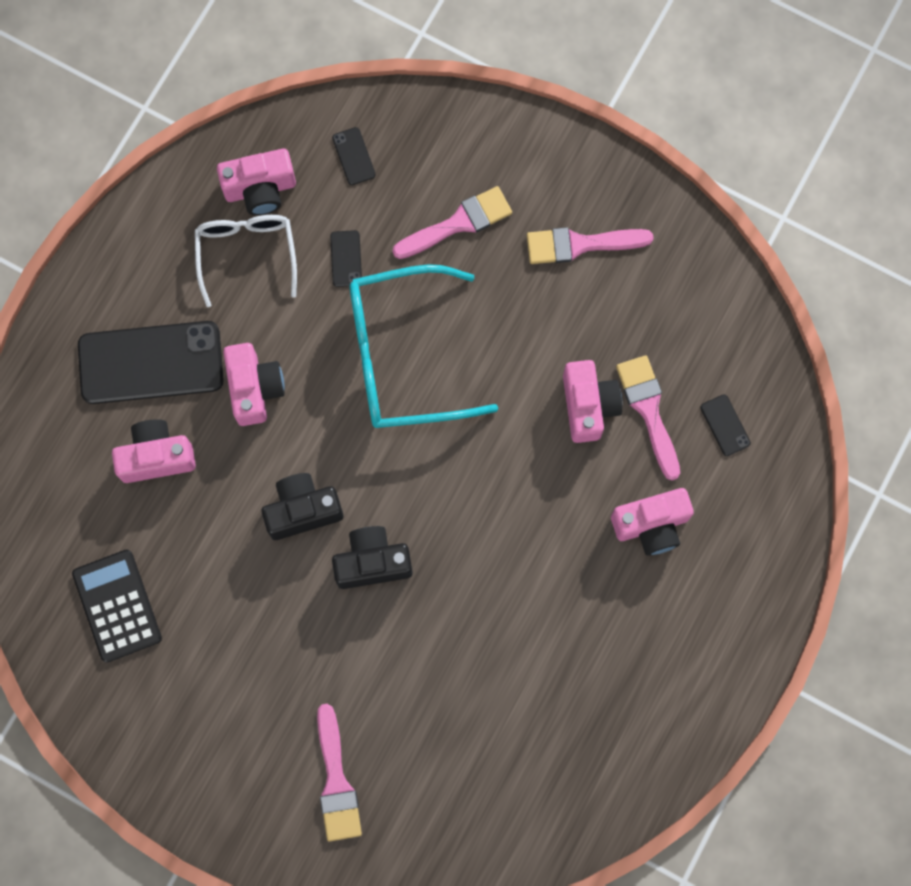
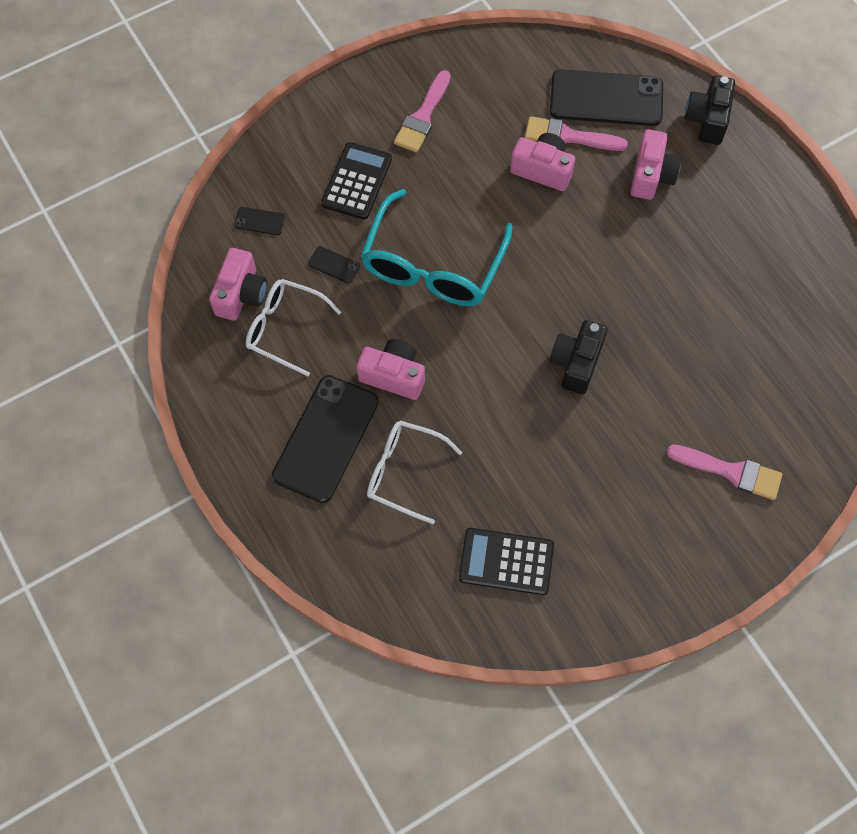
camera: 60 degrees left, 10 degrees down
pink camera [112,419,196,483] -> white glasses [367,421,463,524]
black camera [262,473,343,540] -> black camera moved to [685,76,735,145]
pink brush [393,186,512,259] -> black calculator [321,142,392,220]
black phone [701,394,751,456] -> black phone [550,69,663,126], size x2.43

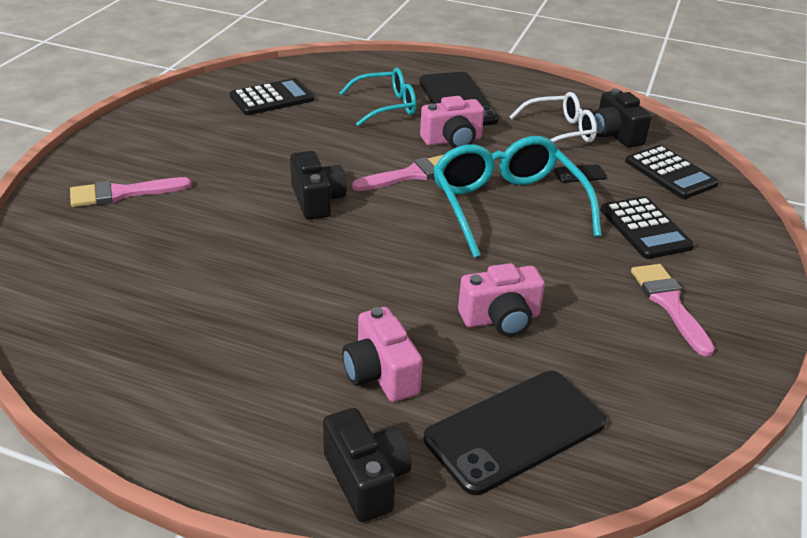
camera: 140 degrees right, 30 degrees down
pink camera [209,248,267,321] -> black camera [593,88,652,148]
black phone [234,207,285,235] -> black calculator [625,145,719,199]
white glasses [367,421,463,524] -> turquoise glasses [339,68,416,126]
pink brush [525,116,628,151] -> pink brush moved to [352,155,444,191]

